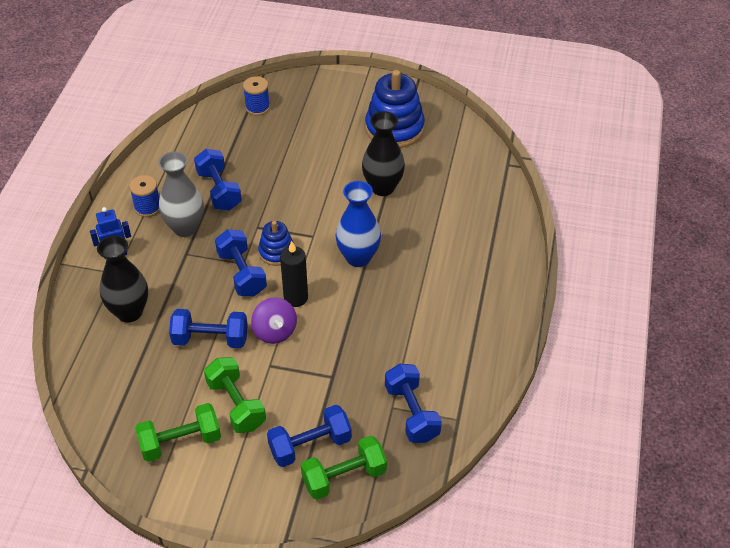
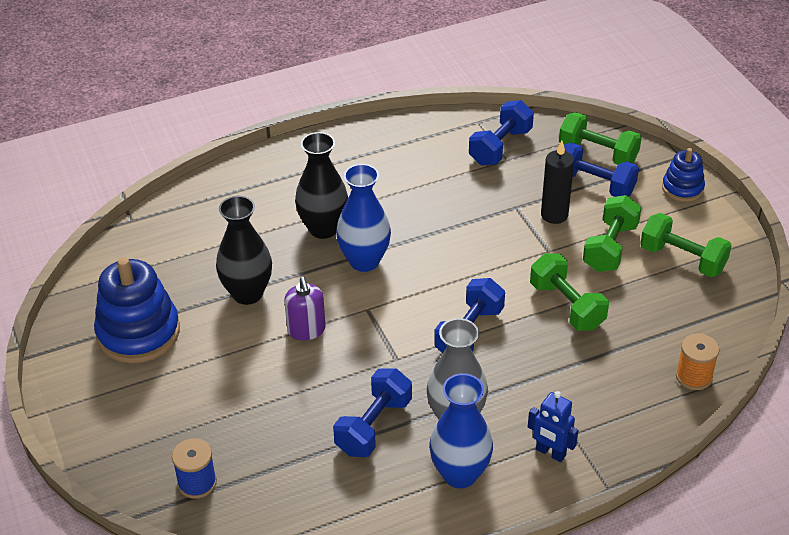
camera: 125 degrees left, 5 degrees down
black vase [97,235,148,322] -> black vase moved to [295,132,348,239]
blue spool [129,175,159,217] -> blue vase [429,373,493,488]
blue dumbbell [169,309,248,348] -> green dumbbell [530,253,609,331]
purple spinning top [251,298,297,344] -> none
blue stacking toy [258,221,294,266] -> blue stacking toy moved to [662,148,705,202]
black candle [280,241,308,307] -> black candle moved to [541,141,574,224]
none -> purple soap dispenser [284,277,326,340]
none -> orange spool [676,334,719,390]

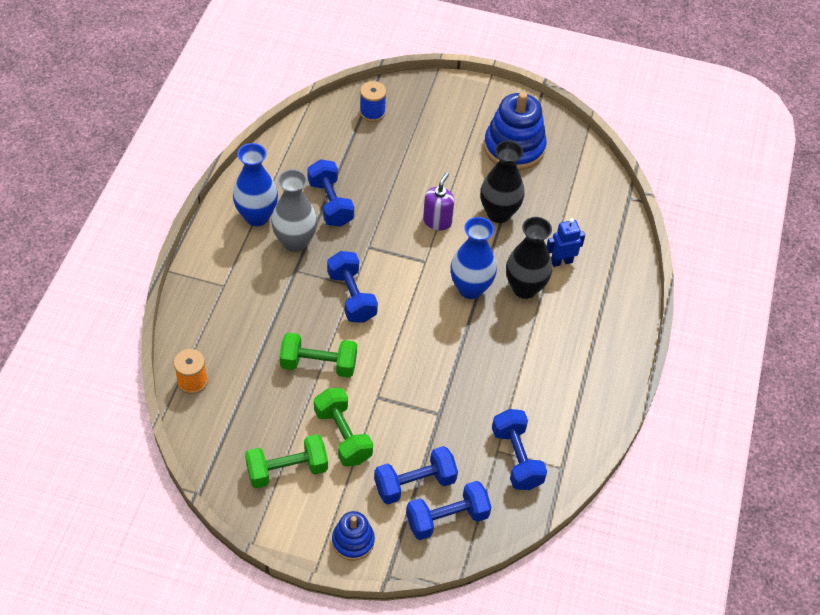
camera: 125 degrees right, 10 degrees up
purple soap dispenser [284,277,326,340] -> purple soap dispenser turned 90 degrees clockwise [423,173,455,231]
blue robot [528,391,579,462] -> blue robot moved to [546,218,585,267]
black candle [541,141,574,224] -> none
green dumbbell [559,112,642,165] -> blue dumbbell [406,481,492,540]

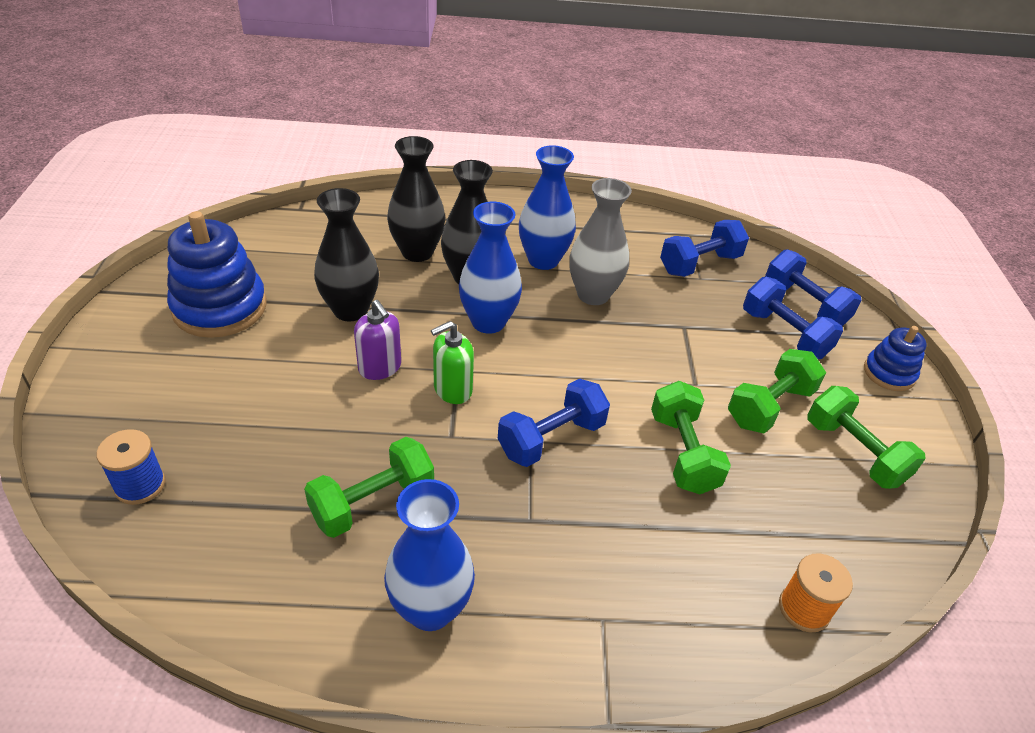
camera: 105 degrees left, 10 degrees down
grey vase [271,169,317,252] -> grey vase moved to [569,178,632,305]
blue dumbbell [307,159,354,227] -> green dumbbell [304,437,434,538]
purple soap dispenser [423,173,455,231] -> purple soap dispenser turned 135 degrees counterclockwise [354,300,401,380]
blue robot [546,218,585,267] -> black vase [387,136,445,262]
none -> green soap dispenser [431,321,474,404]
none -> blue vase [519,145,576,270]

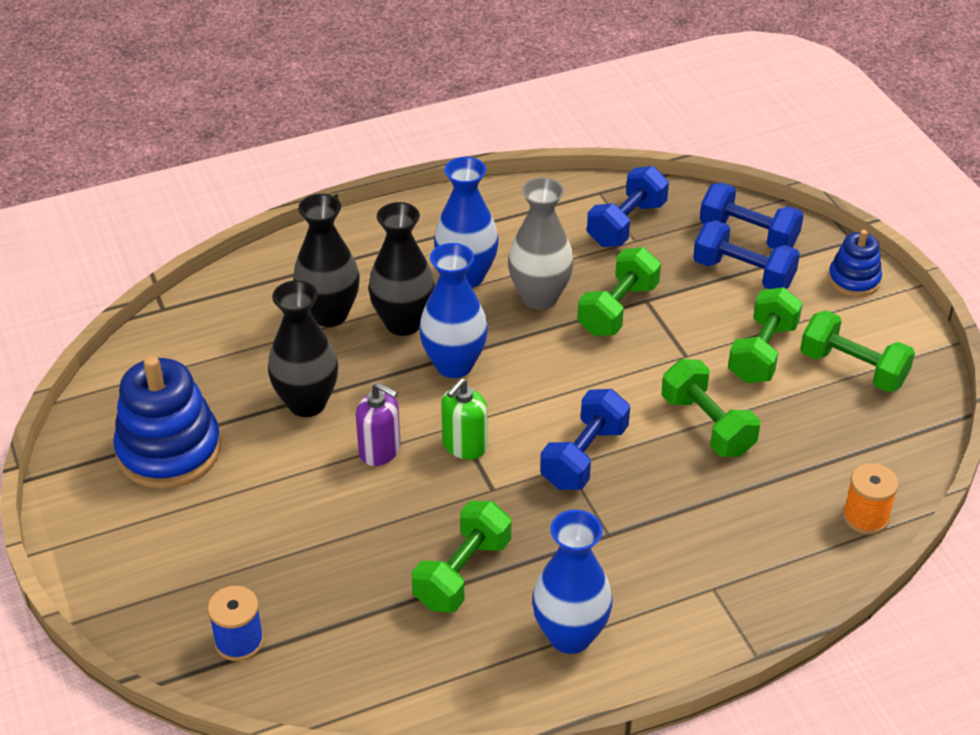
camera: 20 degrees left, 0 degrees up
none -> green dumbbell [577,247,661,336]

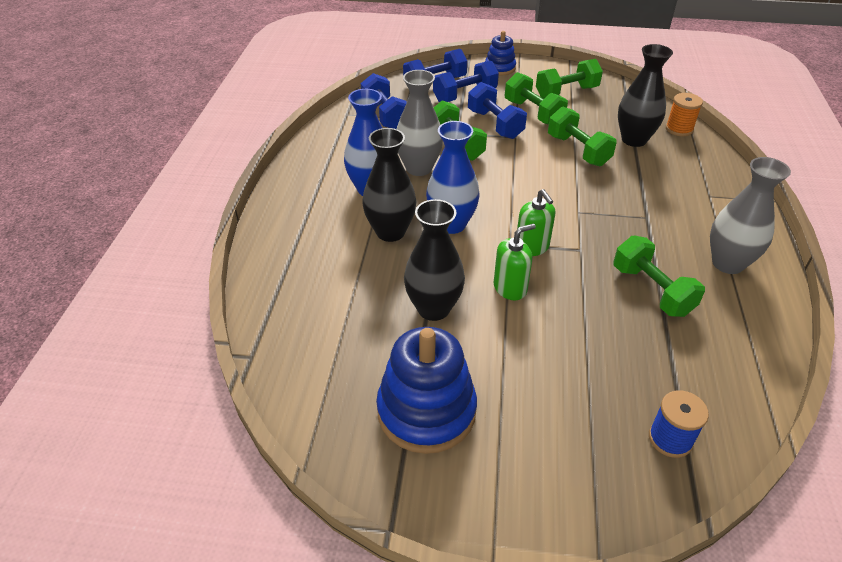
camera: 60 degrees left, 0 degrees up
black vase [293,194,360,327] -> black vase moved to [618,44,673,147]
purple soap dispenser [356,382,401,466] -> green soap dispenser [493,223,536,300]
blue vase [532,510,612,654] -> grey vase [710,157,791,274]
blue dumbbell [540,389,630,490] -> blue dumbbell moved to [468,82,527,139]
green dumbbell [661,359,760,457] -> green dumbbell turned 60 degrees clockwise [548,106,617,166]

